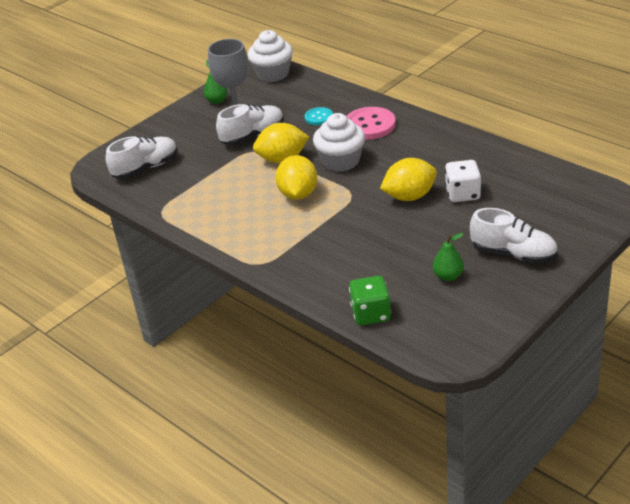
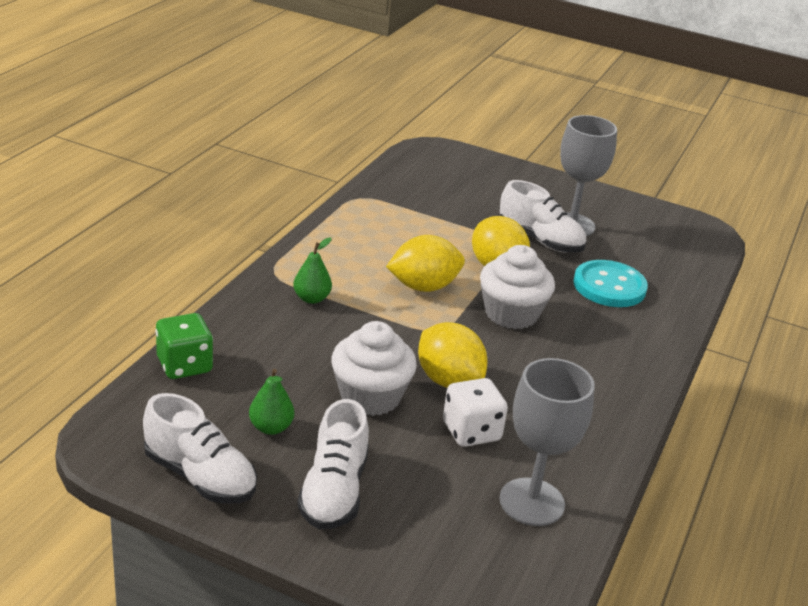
camera: 65 degrees right, 5 degrees down
white shoe [106,136,178,179] -> white shoe moved to [143,393,257,504]
green pear [204,60,228,104] -> green pear moved to [293,238,332,304]
white cupcake [248,30,293,82] -> white cupcake moved to [331,321,417,416]
turquoise button [305,107,333,125] -> turquoise button [573,260,648,307], size x1.76
pink button [347,107,396,139] -> none
none -> grey goblet [499,358,595,526]

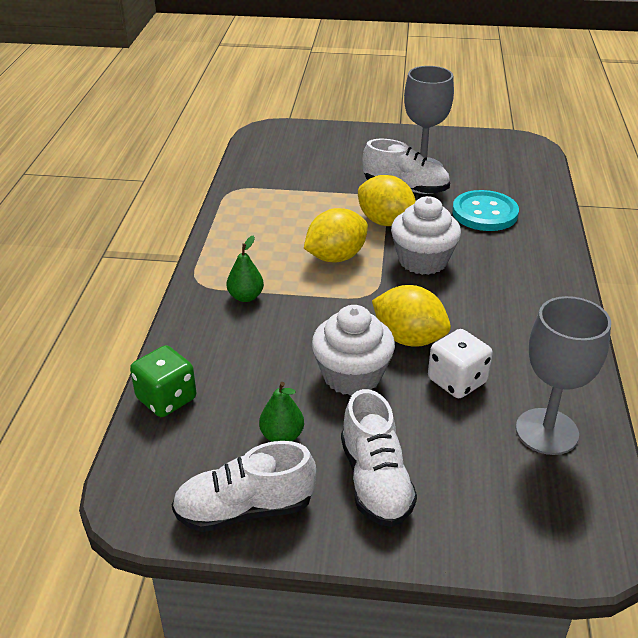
camera: 15 degrees left, 5 degrees up
white shoe [143,393,257,504] -> white shoe turned 150 degrees clockwise [172,441,316,532]

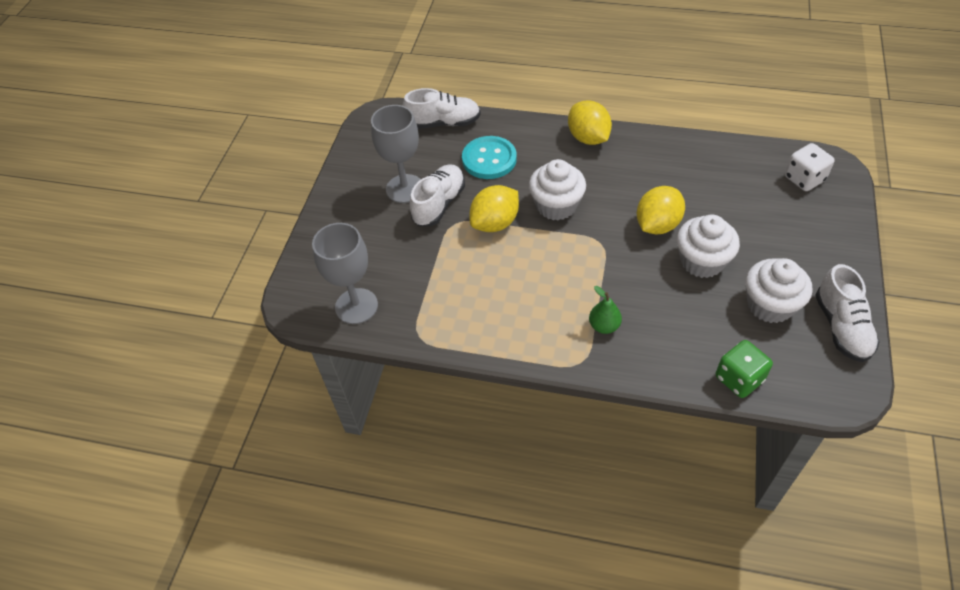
camera: 80 degrees left, 15 degrees up
green pear [259,382,304,442] -> white cupcake [745,258,813,323]
yellow lemon [304,208,368,262] -> yellow lemon moved to [568,101,612,145]
white shoe [341,389,417,527] -> white shoe moved to [403,88,481,129]
white dice [428,329,493,398] -> white dice moved to [785,143,834,191]
grey goblet [516,296,611,455] -> grey goblet moved to [312,223,378,324]

